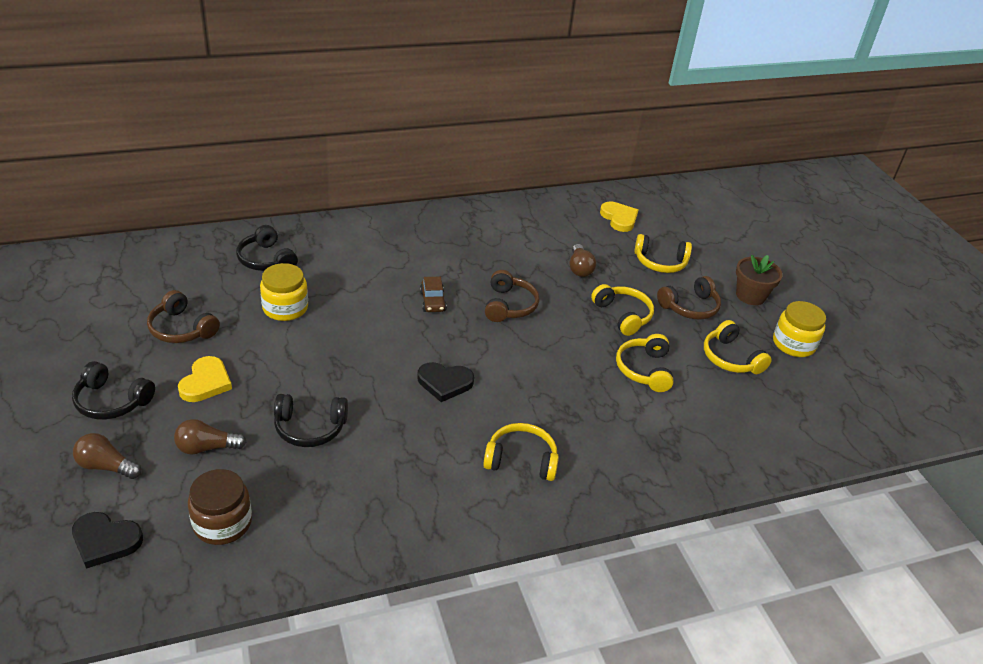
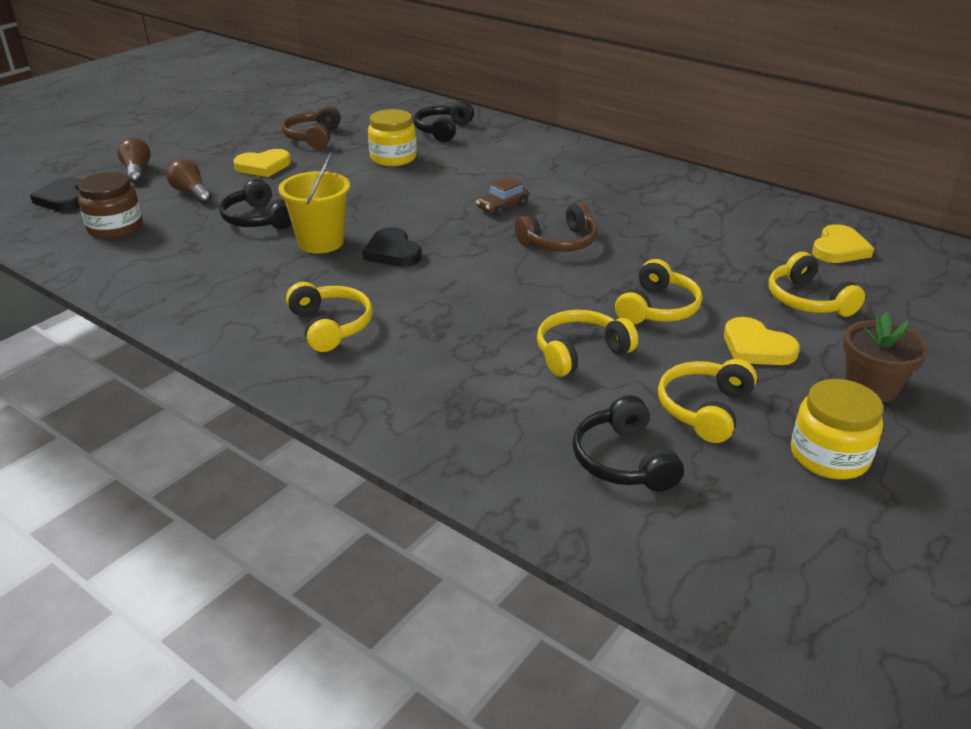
camera: 60 degrees right, 5 degrees down
black headphones [72,361,155,420] -> black headphones moved to [573,395,684,492]
brown light bulb [569,244,596,277] -> none
brown headphones [657,276,721,319] -> yellow heart [724,317,800,365]
none -> yellow bucket [278,152,350,254]

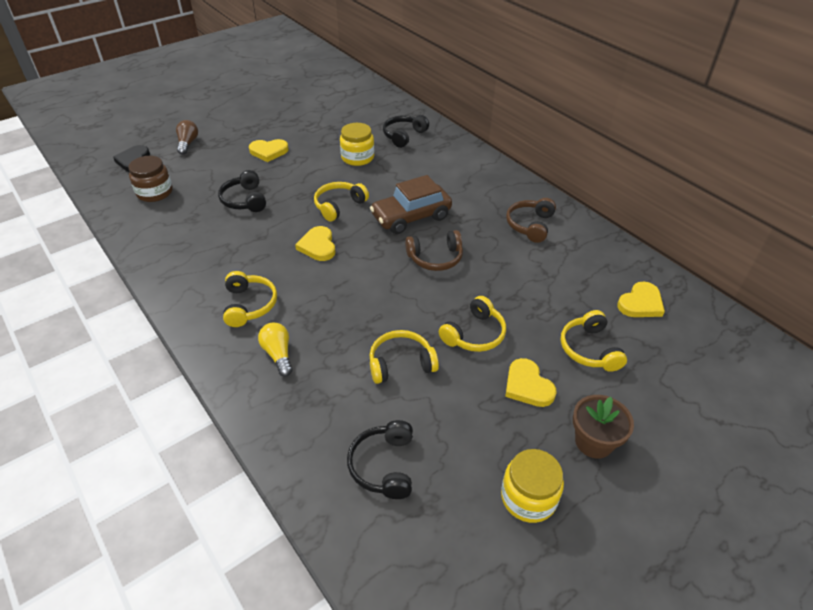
camera: 15 degrees right, 10 degrees up
brown light bulb [166,158,212,204] -> none
yellow bucket [278,152,350,254] -> none
brown headphones [282,105,341,149] -> brown headphones moved to [506,198,556,243]
black heart [363,227,422,267] -> yellow heart [295,226,335,261]
brown car [476,177,529,216] -> brown car [370,175,452,234], size x1.98
yellow headphones [658,359,757,443] -> yellow headphones moved to [314,182,369,222]
none -> yellow light bulb [258,323,293,377]

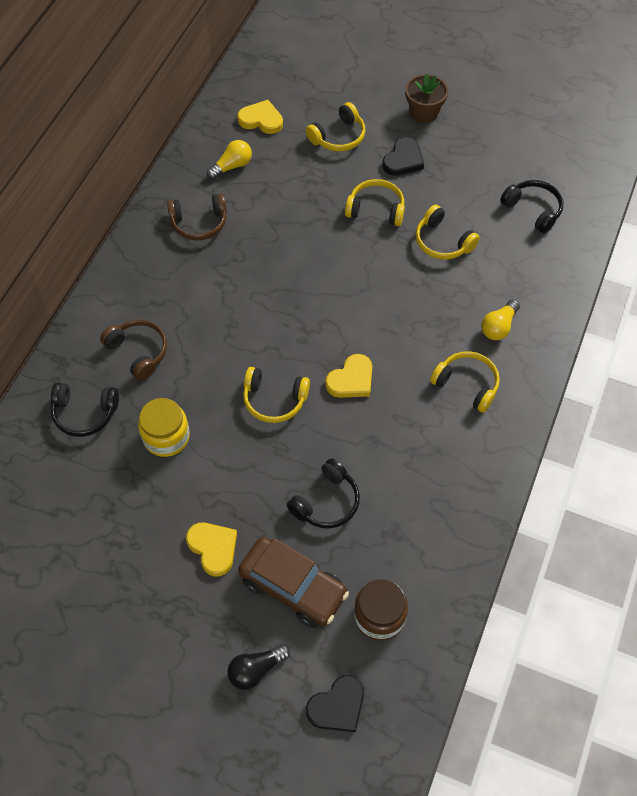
camera: 120 degrees left, 15 degrees up
brown light bulb [176,120,198,155] -> black light bulb [227,644,290,690]
yellow headphones [223,271,277,327] -> yellow headphones turned 75 degrees clockwise [430,351,500,413]
black headphones [347,420,413,499] -> black headphones turned 105 degrees counterclockwise [500,180,563,233]
brown car [370,175,452,234] -> brown car moved to [238,537,349,628]
brown headphones [405,230,463,271] -> brown headphones moved to [100,319,167,381]
yellow jar [501,449,564,523] -> none
yellow heart [505,358,556,407] -> black heart [382,137,424,176]
none -> yellow light bulb [207,140,252,179]

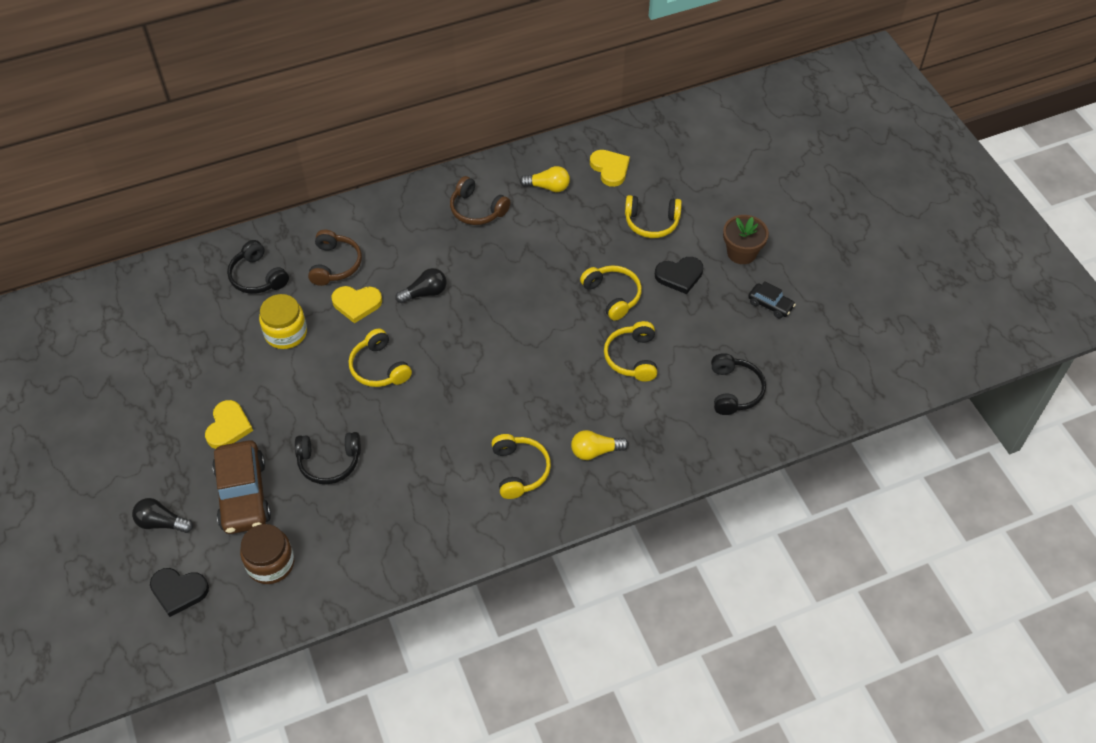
camera: 45 degrees right, 5 degrees down
yellow heart [325,354,372,398] -> yellow heart moved to [331,286,382,323]
none -> black light bulb [395,268,447,303]
none -> black car [748,281,796,318]

